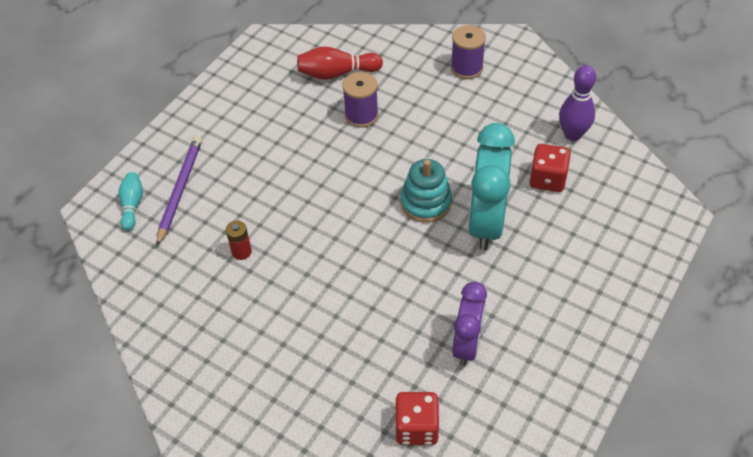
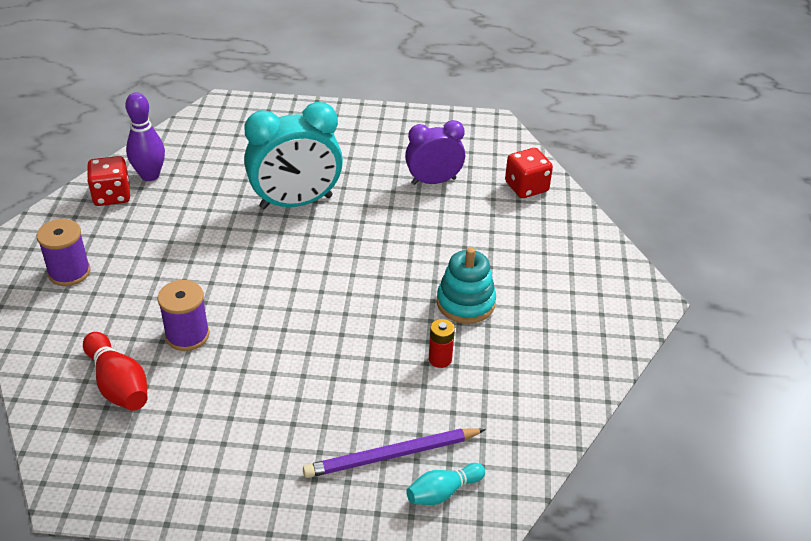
camera: 120 degrees left, 10 degrees down
turquoise stacking toy [400,159,452,223] -> turquoise stacking toy moved to [437,248,496,324]
red dice [529,144,571,192] -> red dice moved to [87,156,130,206]

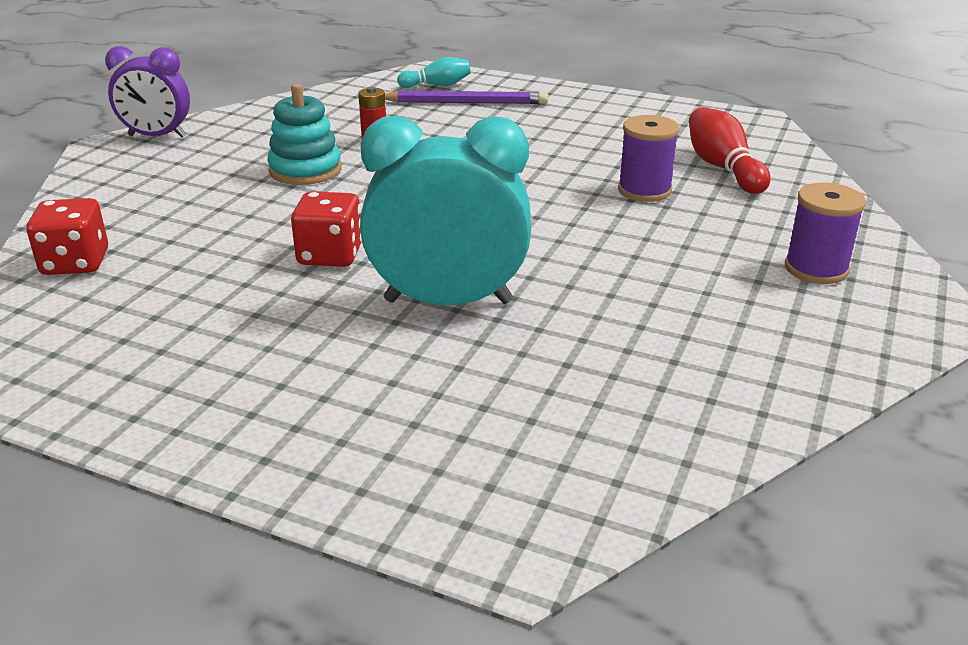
camera: 160 degrees left, 10 degrees down
red dice [87,156,130,206] -> red dice moved to [291,191,362,267]
purple bowling pin [125,92,165,181] -> none
purple clock [405,120,465,185] -> purple clock moved to [105,46,190,138]

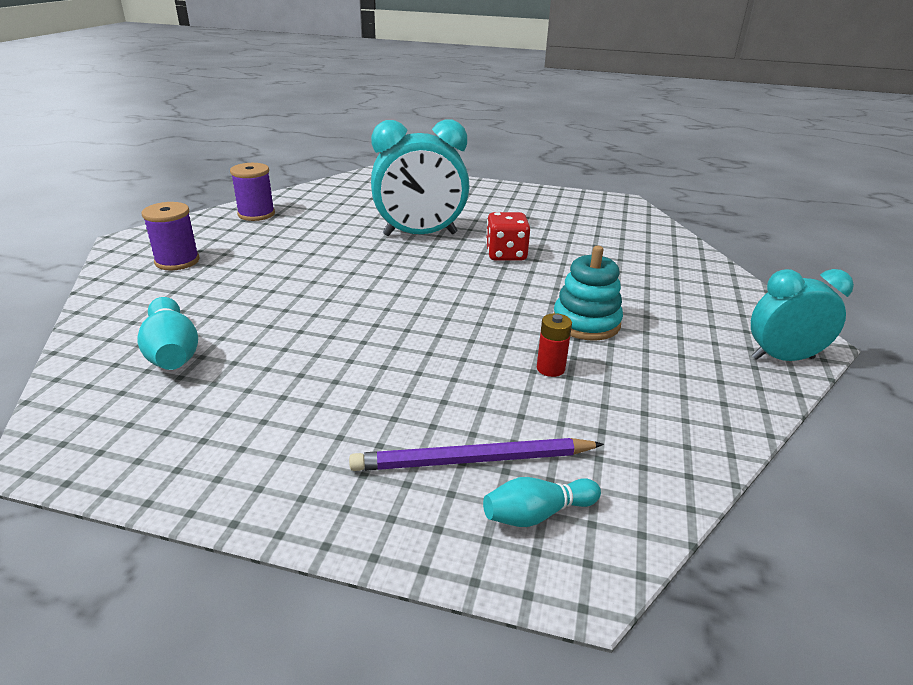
camera: 170 degrees right, 0 degrees up
red dice [26,198,108,275] -> none
purple clock [105,46,190,138] -> turquoise clock [751,269,854,361]
purple spool [618,115,679,202] -> purple spool moved to [230,163,275,221]
red bowling pin [689,107,770,194] -> turquoise bowling pin [137,297,198,370]

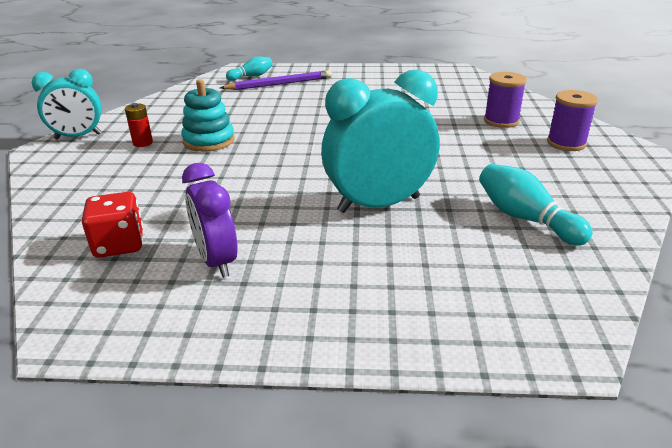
camera: 170 degrees right, 0 degrees up
turquoise bowling pin [137,297,198,370] -> turquoise bowling pin moved to [479,164,593,245]
purple spool [230,163,275,221] -> purple spool moved to [484,72,527,128]
red dice [486,212,530,261] -> red dice moved to [82,192,143,258]
red battery [537,313,572,377] -> red battery moved to [125,103,153,147]
none -> purple clock [182,163,238,278]

